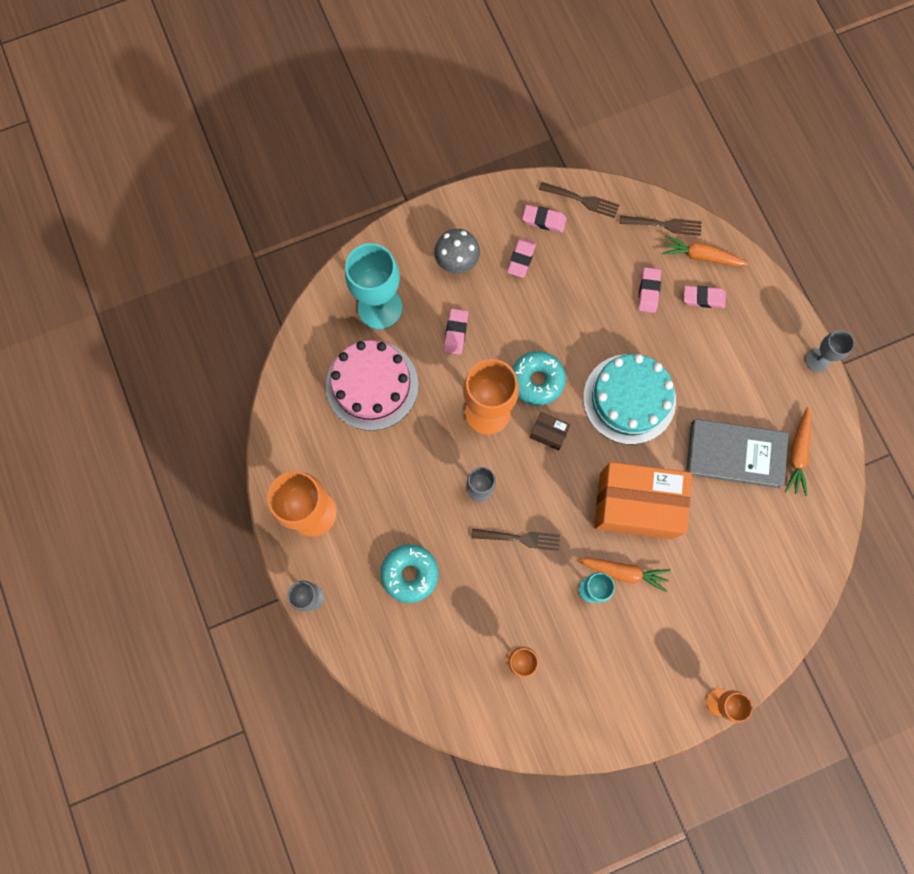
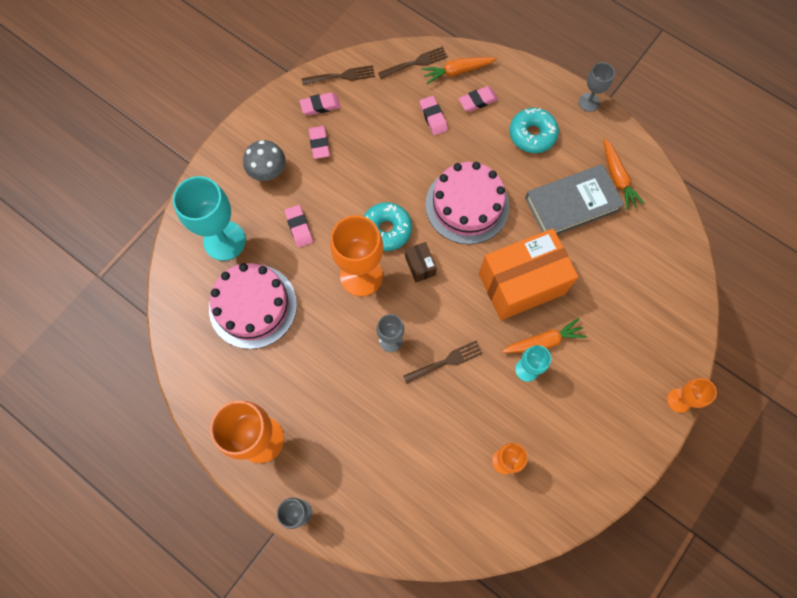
camera: 30 degrees left, 5 degrees down
turquoise donut [380,544,439,603] -> turquoise donut moved to [510,108,559,153]
brown box [530,412,571,450] -> brown box turned 75 degrees clockwise [405,242,437,282]
turquoise cake [583,354,676,445] -> pink cake [425,162,509,244]

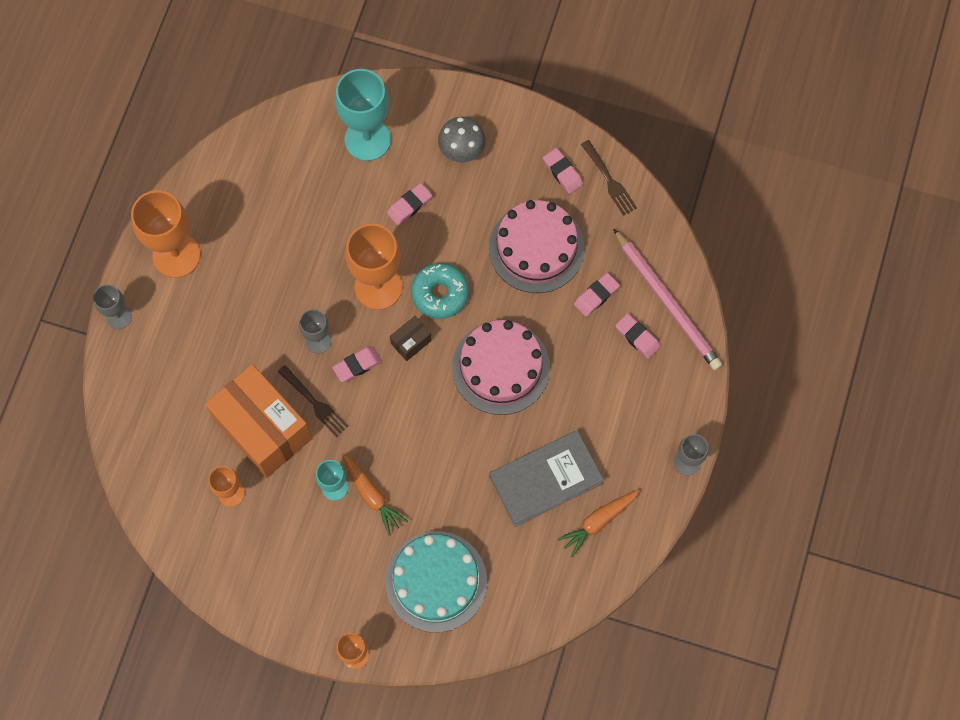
camera: 70 degrees right, 0 degrees up
pink cake [209,263,297,349] -> pink cake moved to [489,200,585,293]
pink eraser [309,126,330,159] -> pink eraser moved to [332,346,382,382]
brown fork [378,47,448,79] -> none
orange carrot [422,57,497,84] -> pink pencil [613,228,722,370]
orange box [479,228,578,320] -> orange box moved to [205,364,312,478]
turquoise donut [510,108,559,153] -> none
grey book [525,164,624,234] -> grey book turned 75 degrees counterclockwise [489,430,604,527]
none -> turquoise cake [385,531,487,632]

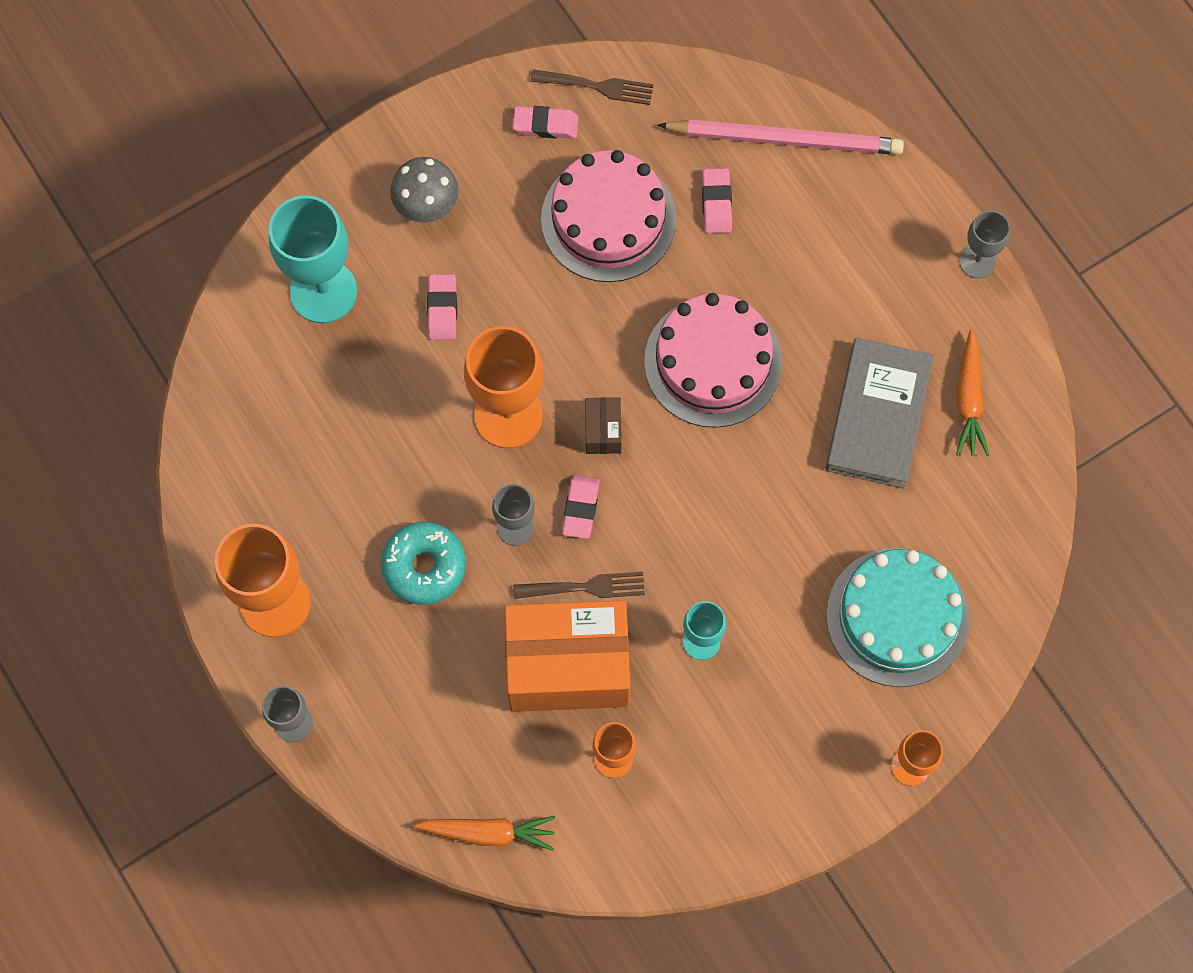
camera: 50 degrees left, 0 degrees up
orange carrot [342,453,408,535] -> orange carrot moved to [414,816,555,851]
turquoise donut [411,263,469,319] -> turquoise donut moved to [381,522,466,605]
pink eraser [615,313,661,359] -> none

